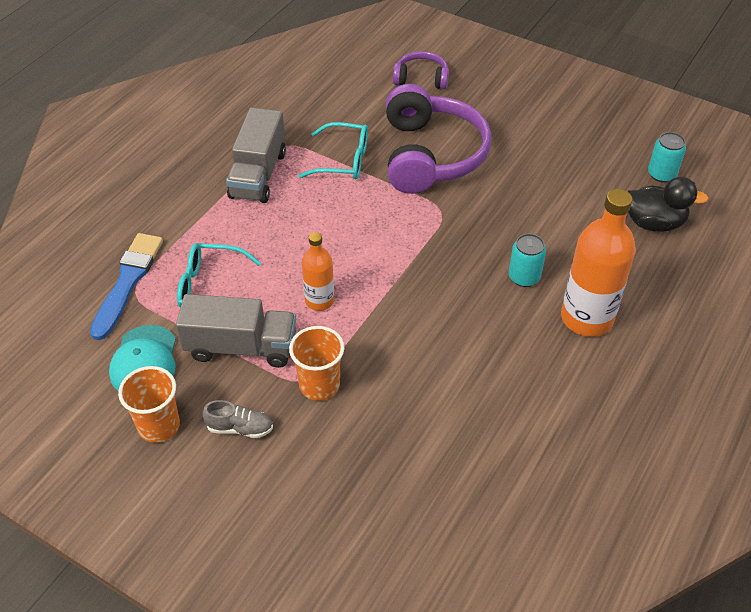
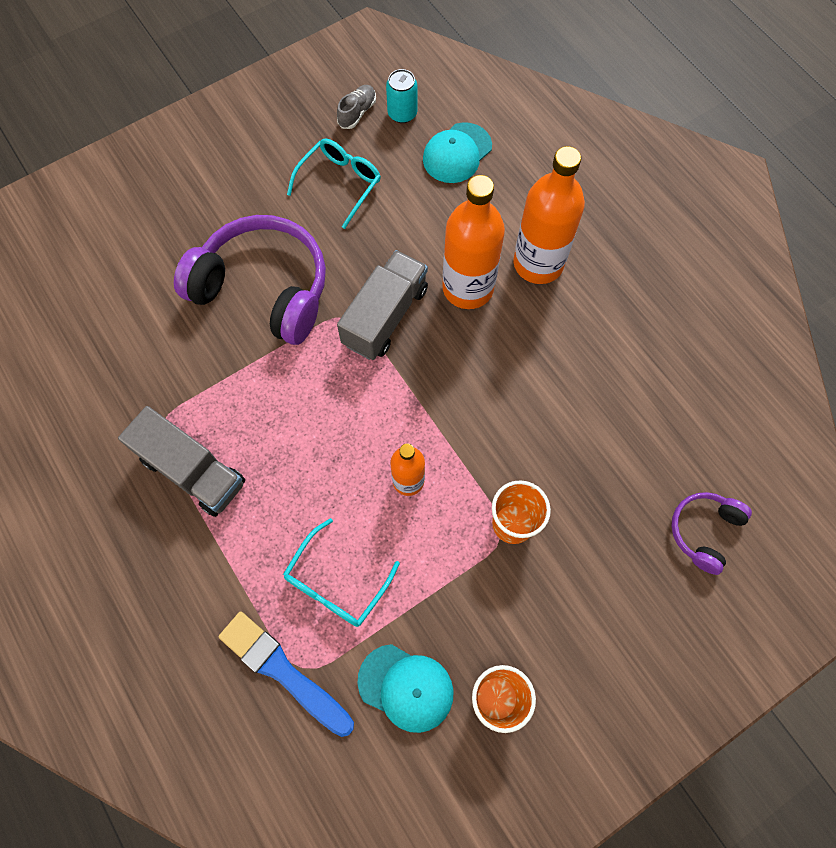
camera: 65 degrees left, 20 degrees up
grey truck [176,294,296,368] -> grey truck moved to [337,250,428,360]
grey shoe [203,400,273,438] -> grey shoe moved to [337,85,376,129]
turquoise glasses [299,122,368,179] -> turquoise glasses moved to [287,138,381,229]
purple headphones [393,51,449,89] -> purple headphones moved to [671,492,752,575]
turquoise can [509,234,546,287] -> orange bottle [442,175,505,309]
black duck [627,177,709,232] -> turquoise cap [423,122,492,183]

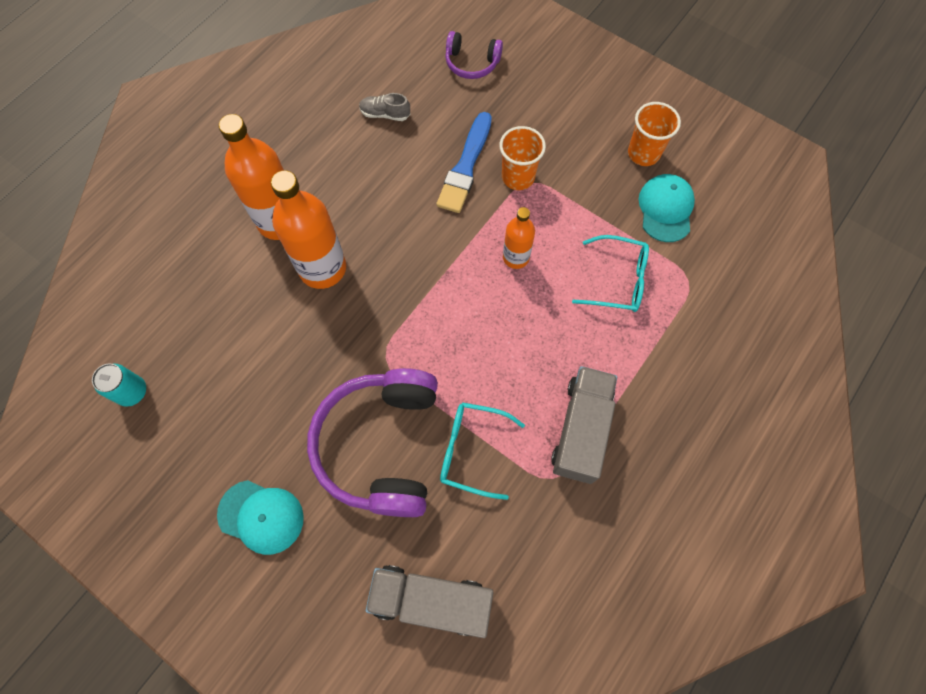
camera: 110 degrees left, 0 degrees up
blue brush [219,612,354,737] -> blue brush moved to [436,112,492,213]
turquoise glasses [287,138,381,229] -> turquoise glasses moved to [440,402,525,500]
grey shoe [337,85,376,129] -> grey shoe moved to [359,93,410,121]
grey truck [337,250,428,360] -> grey truck moved to [366,565,493,638]
turquoise cap [423,122,492,183] -> turquoise cap moved to [217,480,304,555]

